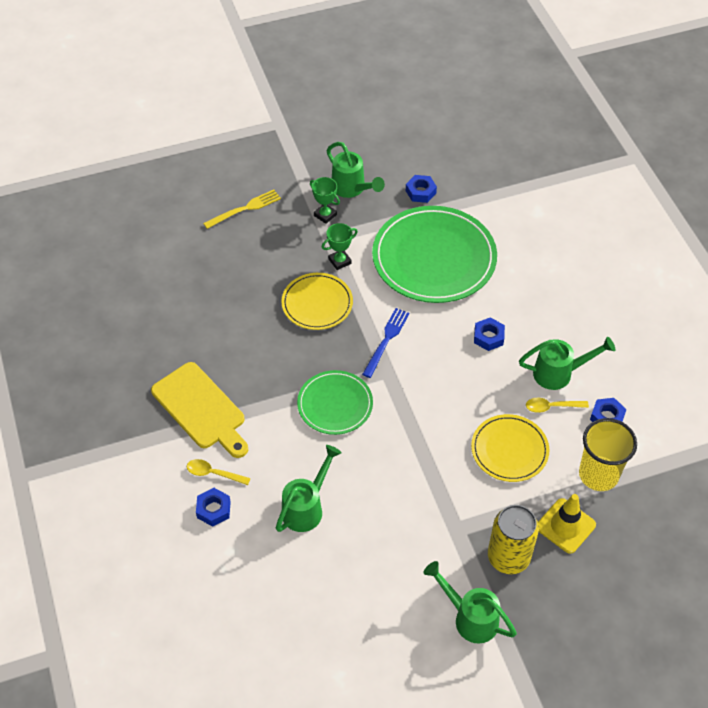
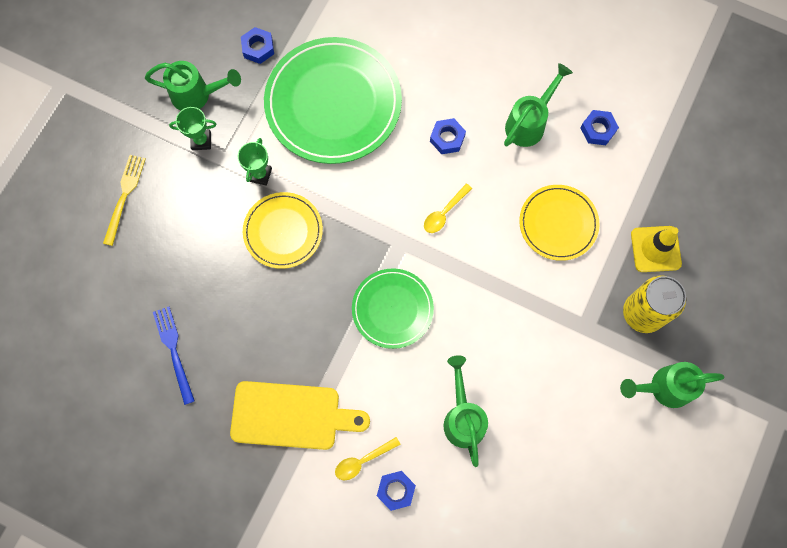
camera: 45 degrees left, 20 degrees up
blue fork [362,308,410,378] -> blue fork moved to [153,307,195,405]
yellow spoon [526,398,589,413] -> yellow spoon moved to [424,184,472,233]
yellow cup [579,418,637,491] -> none

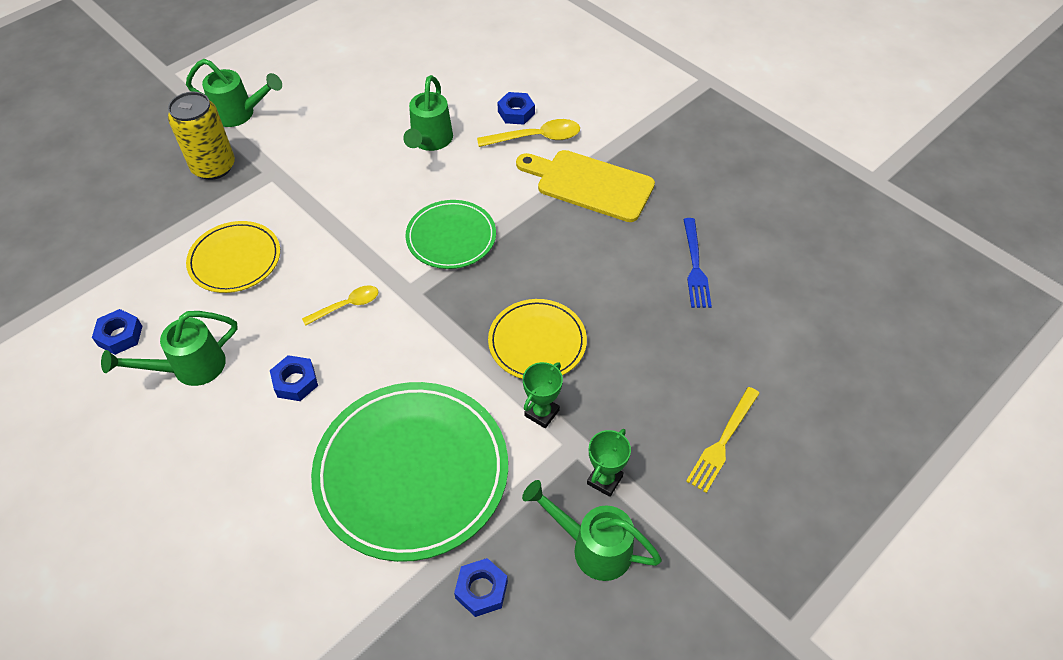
camera: 160 degrees left, 20 degrees down
green trophy [169,107,217,150] -> green trophy turned 75 degrees counterclockwise [587,429,631,497]
yellow spoon [335,437,401,480] -> yellow spoon [477,119,580,147], size x1.50
yellow traffic cone [631,226,682,272] -> none

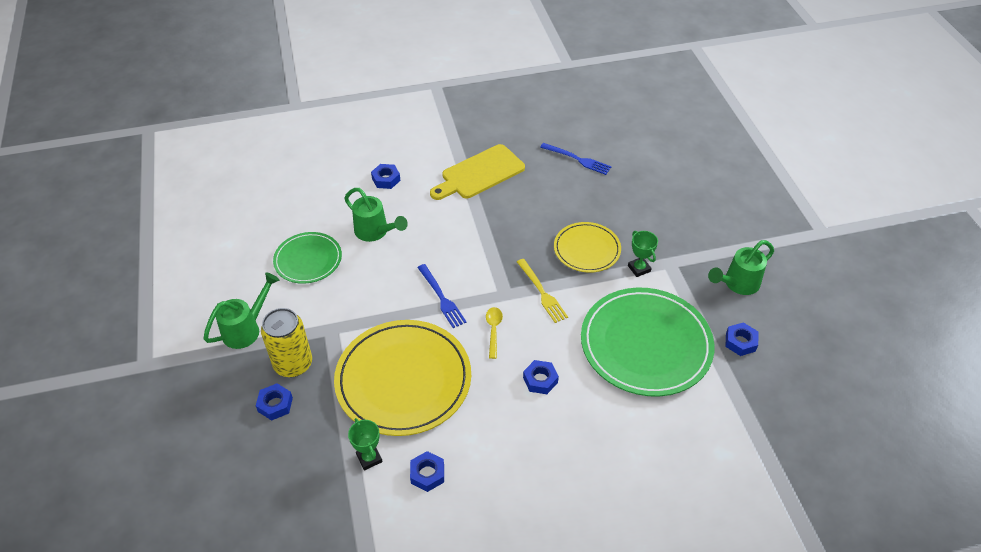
camera: 60 degrees left, 5 degrees down
green watering can [101,311,238,386] -> none
yellow plate [186,221,280,293] -> yellow plate [334,320,471,436], size x1.79
green plate [406,200,496,269] -> green plate moved to [273,232,342,284]
yellow spoon [477,119,580,147] -> none
green trophy [587,429,631,497] -> green trophy moved to [348,418,383,471]
yellow fork [686,387,760,493] -> yellow fork moved to [517,259,568,323]
none -> blue nut [256,383,293,421]
none -> blue fork [417,264,467,328]

